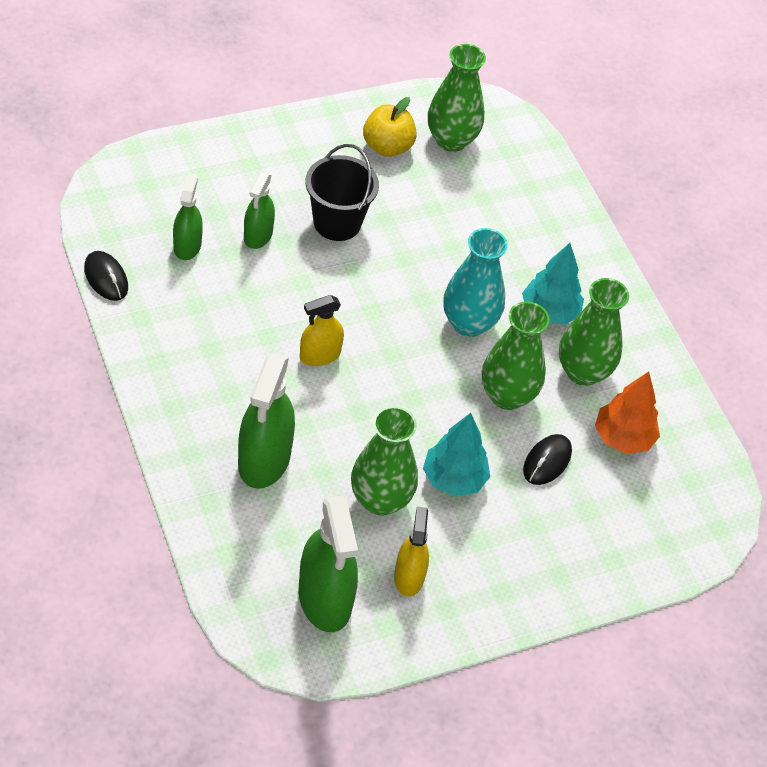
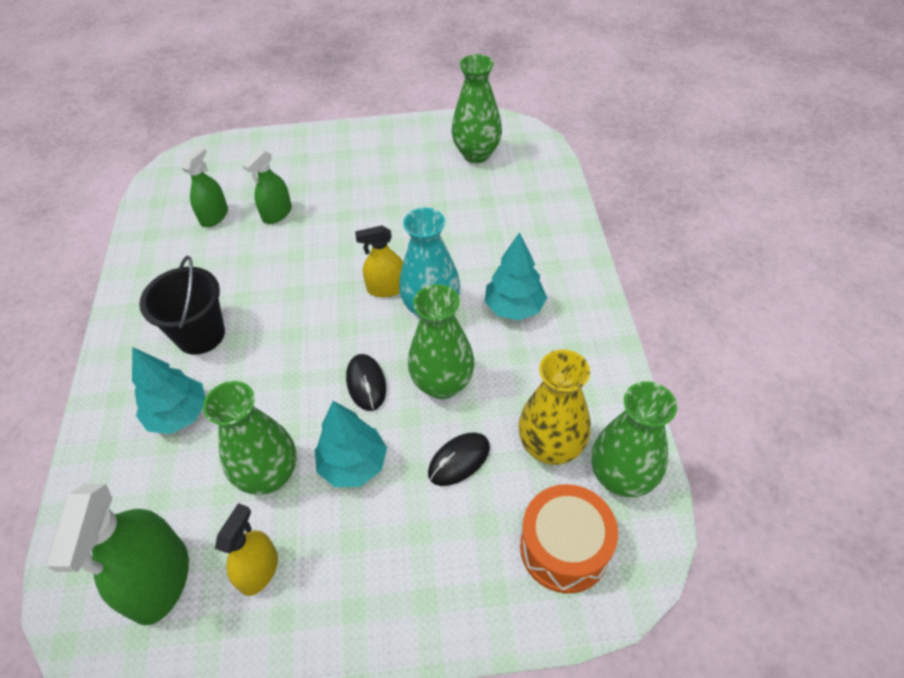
camera: 25 degrees right, 0 degrees up
black mouse [84,251,128,301] -> black mouse moved to [346,354,386,411]
green spray bottle [238,353,295,489] -> turquoise tree [132,347,206,434]
yellow spray bottle [300,295,344,366] -> yellow spray bottle moved to [355,226,403,297]
black bucket [305,144,379,241] -> black bucket moved to [139,256,225,355]
yellow apple [363,97,417,157] -> none
green vase [559,278,629,386] -> green vase moved to [591,381,677,497]
orange tree [595,372,660,454] -> yellow vase [518,349,591,465]
none -> orange drum [520,484,618,593]

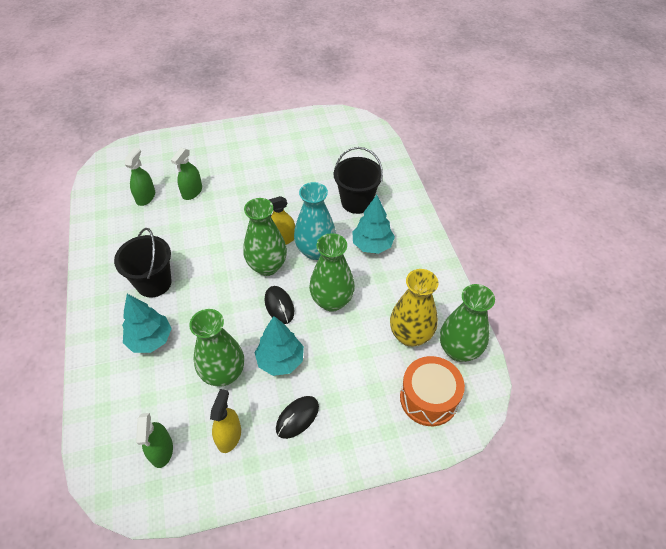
camera: 10 degrees left, 0 degrees up
green spray bottle [46,484,189,625] -> green spray bottle [136,413,173,468], size x0.59
black mouse [428,433,490,486] -> black mouse moved to [276,396,319,439]
green vase [452,54,502,163] -> green vase moved to [244,198,287,276]
none -> black bucket [334,147,383,214]

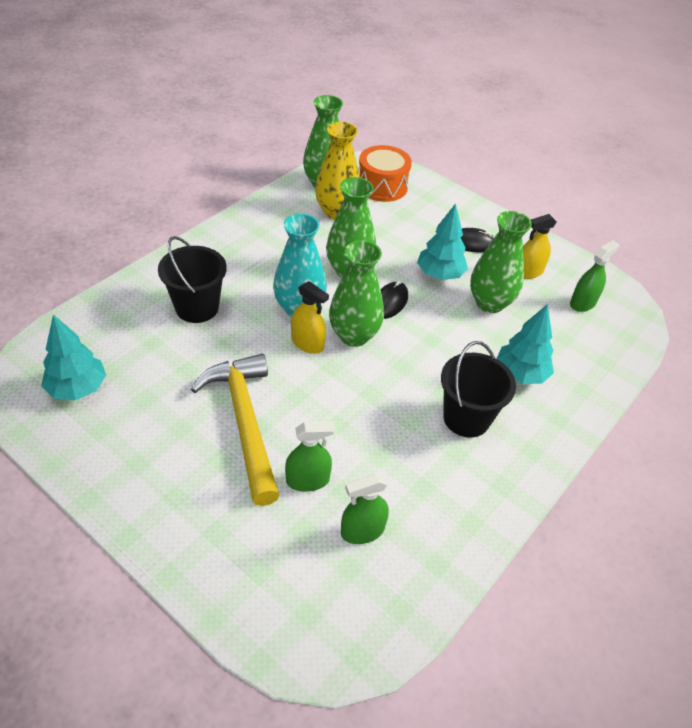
camera: 130 degrees left, 5 degrees down
turquoise tree [352,195,395,254] -> turquoise tree moved to [41,314,106,401]
none -> yellow hammer [191,354,280,506]

